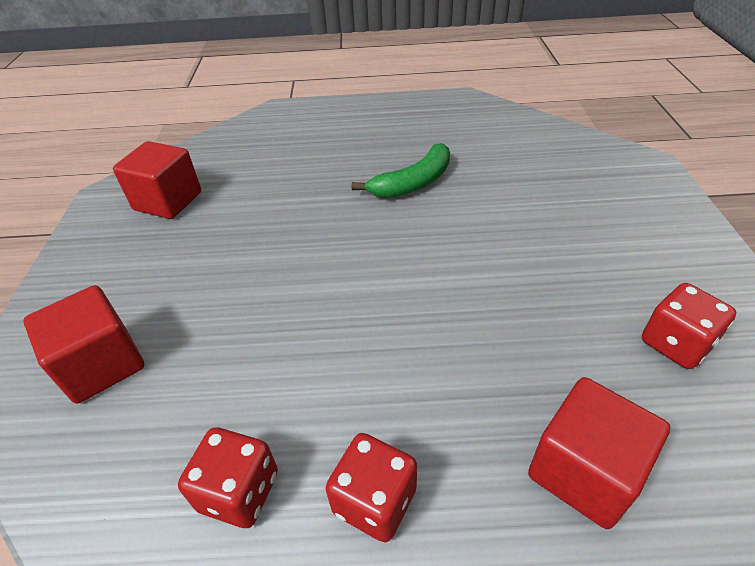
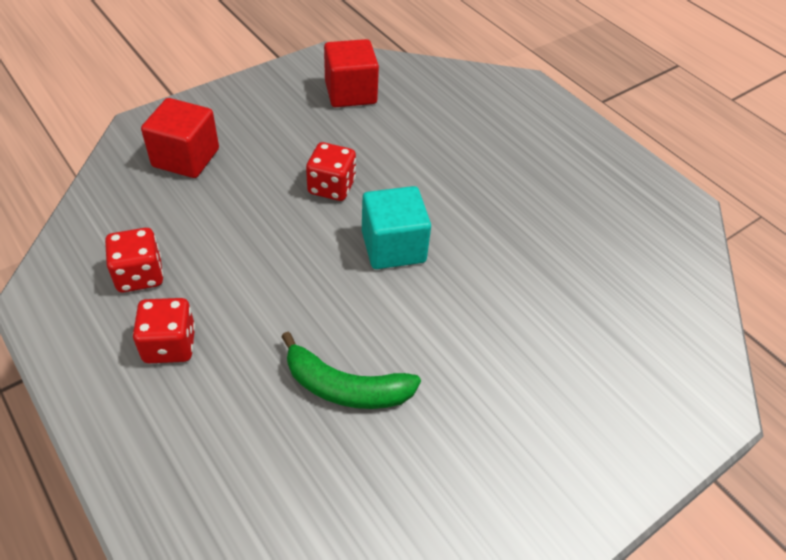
camera: 50 degrees right, 5 degrees up
green banana [352,143,450,198] -> green banana moved to [281,332,421,409]
red cube [528,377,670,529] -> none
red dice [642,283,736,369] -> red dice moved to [306,142,356,201]
none -> turquoise cube [362,186,431,269]

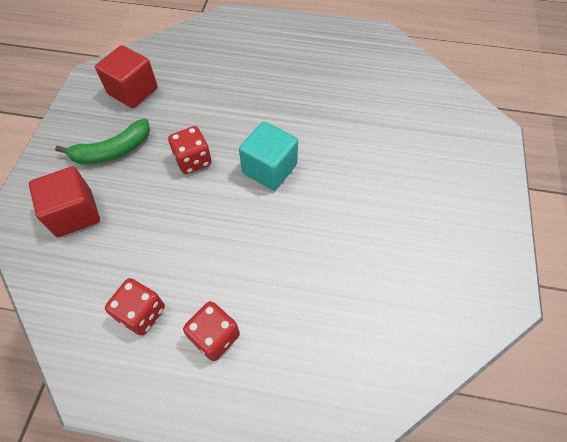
camera: 40 degrees left, 10 degrees up
green banana [281,332,421,409] -> green banana moved to [55,119,150,164]

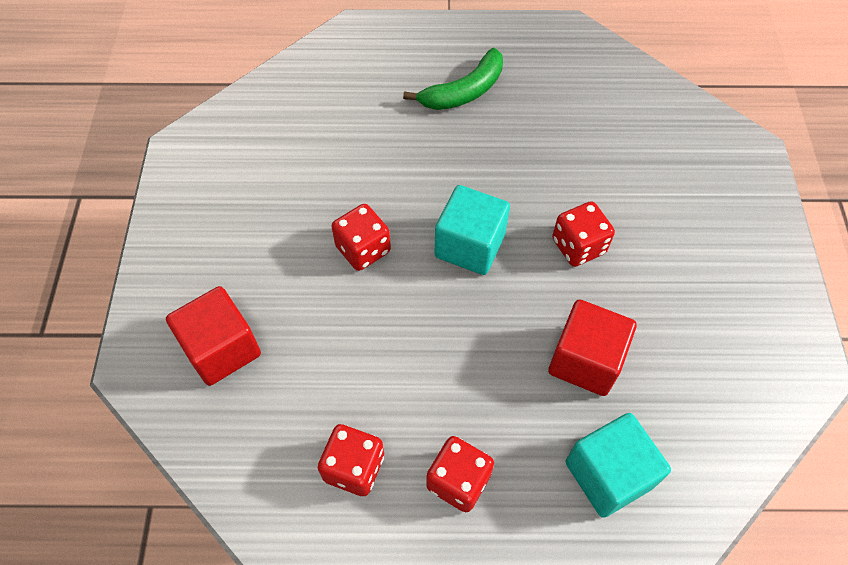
camera: 10 degrees left, 0 degrees up
green banana [55,119,150,164] -> green banana moved to [403,48,503,110]
red cube [95,45,158,108] -> red cube moved to [548,300,637,396]
none -> red dice [552,201,615,267]
none -> turquoise cube [566,413,671,518]

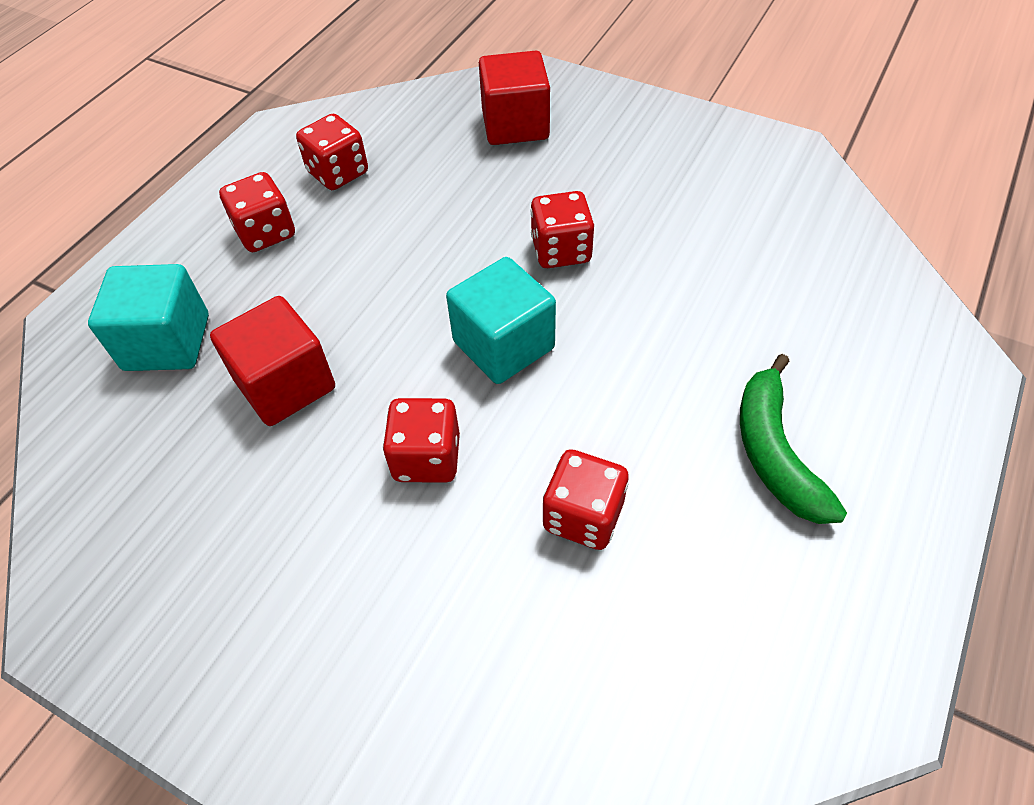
camera: 120 degrees right, 5 degrees down
none -> red dice [543,449,629,550]

